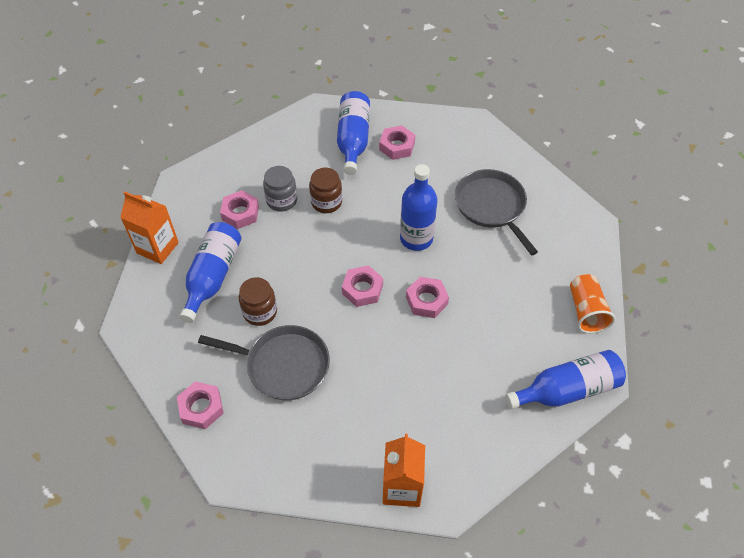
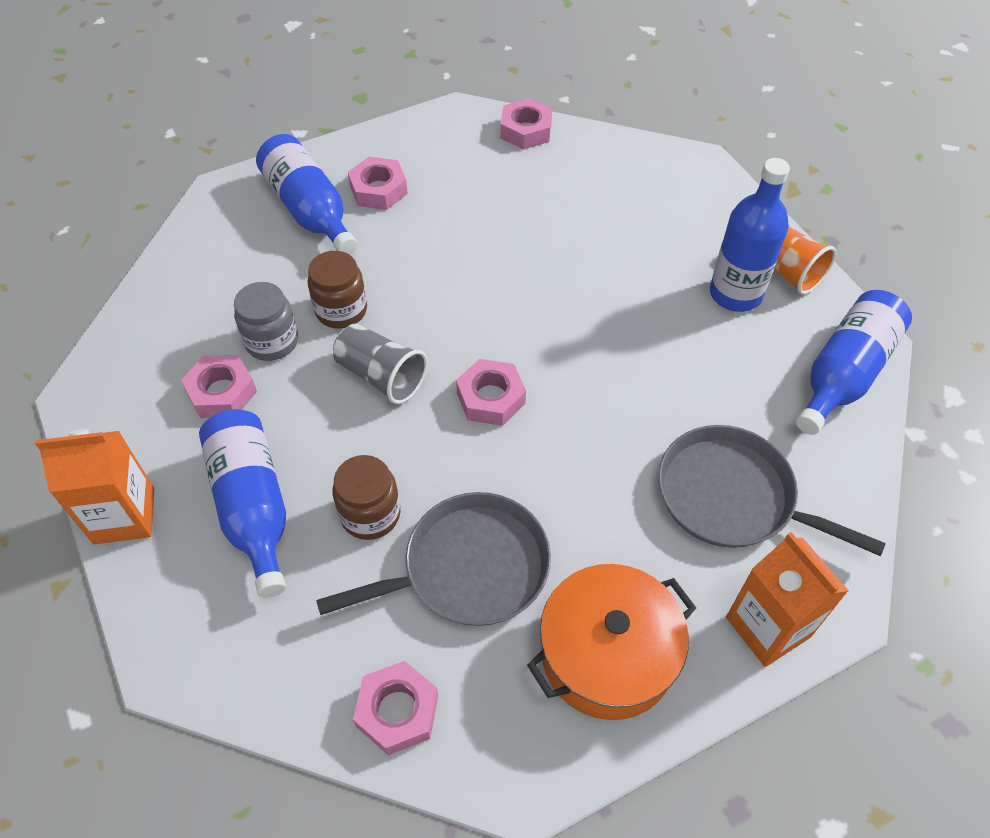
camera: 35 degrees left, 0 degrees up
blue bottle [400,164,437,251] -> blue bottle moved to [710,158,790,312]
pink nut [406,277,449,318] -> pink nut moved to [500,98,552,150]
grey pan [455,169,538,255] -> grey pan moved to [658,425,886,556]
none -> grey cup [333,324,428,404]
none -> orange pot [527,564,696,720]

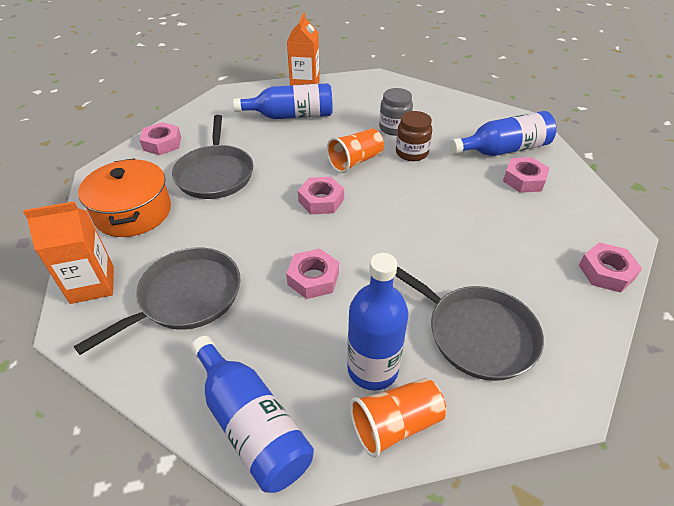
camera: 105 degrees right, 10 degrees down
pink nut [181,355,257,418] -> pink nut moved to [286,249,339,299]
brown jar [332,455,400,540] -> none
grey cup [333,324,428,404] -> orange cup [326,129,384,173]
none -> grey pan [395,266,544,381]

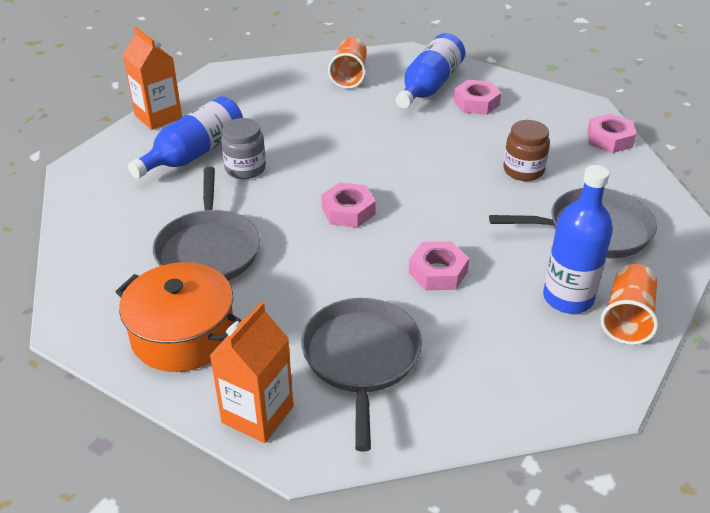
camera: 45 degrees left, 5 degrees down
pink nut [140,122,181,155] -> none
grey pan [172,115,253,199] -> grey pan turned 45 degrees clockwise [153,167,260,281]
blue bottle [191,336,314,493] -> none
orange cup [326,129,384,173] -> orange cup moved to [328,38,367,89]
grey jar [379,88,413,136] -> grey jar moved to [221,118,266,179]
brown jar [396,111,432,161] -> brown jar moved to [503,120,550,181]

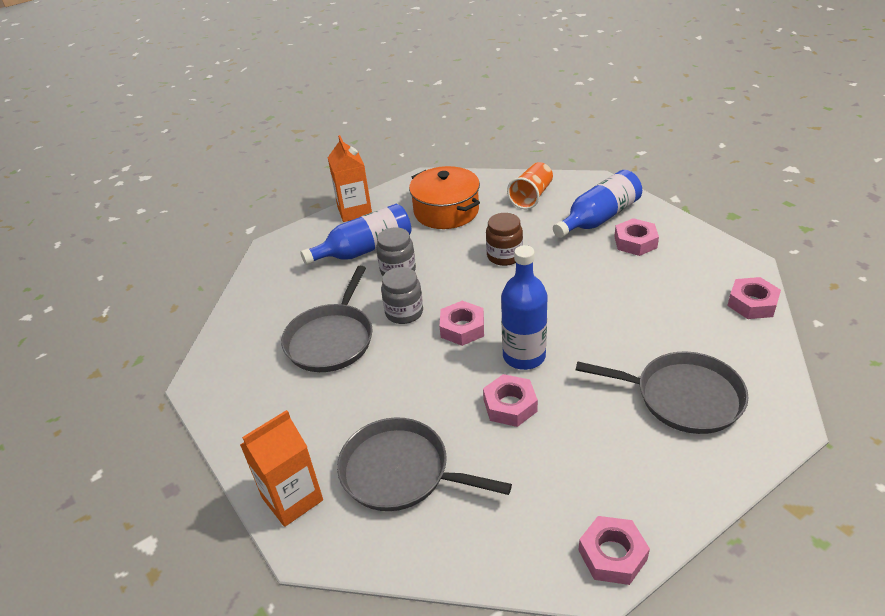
camera: 25 degrees right, 0 degrees up
orange pot [116,262,241,372] -> orange pot moved to [409,166,480,229]
grey pan [301,298,422,452] -> grey pan turned 90 degrees counterclockwise [337,417,512,511]
brown jar [503,120,550,181] -> brown jar moved to [486,213,523,266]
blue bottle [543,165,613,314] -> blue bottle moved to [501,245,548,370]
orange cup [601,264,658,345] -> none
none -> grey jar [381,267,423,324]
none -> pink nut [578,516,650,585]

